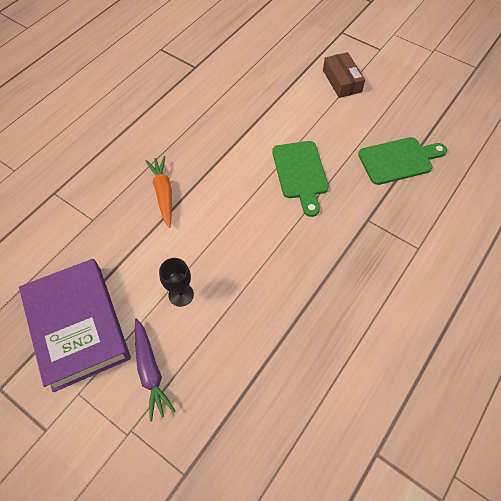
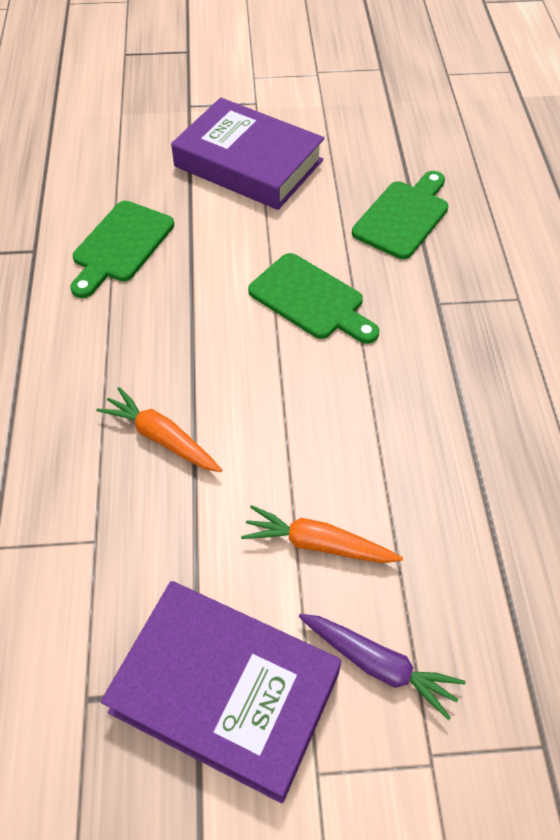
camera: 40 degrees left, 5 degrees down
black goblet [159,258,194,307] -> orange carrot [241,505,403,563]
brown box [323,52,365,98] -> purple book [171,98,324,210]
none -> green cutting board [70,201,174,298]

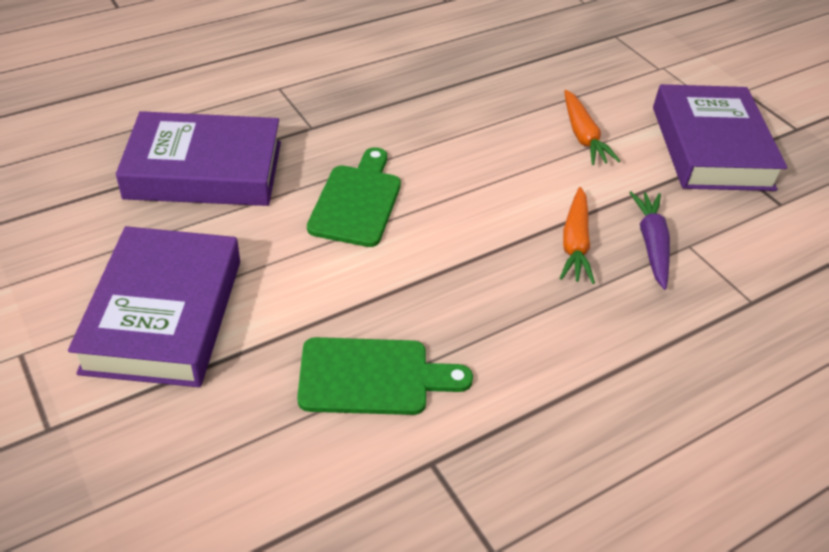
camera: 120 degrees left, 10 degrees down
purple carrot [299,614,465,720] -> purple carrot moved to [629,191,670,290]
green cutting board [352,171,448,259] -> purple book [116,111,281,206]

